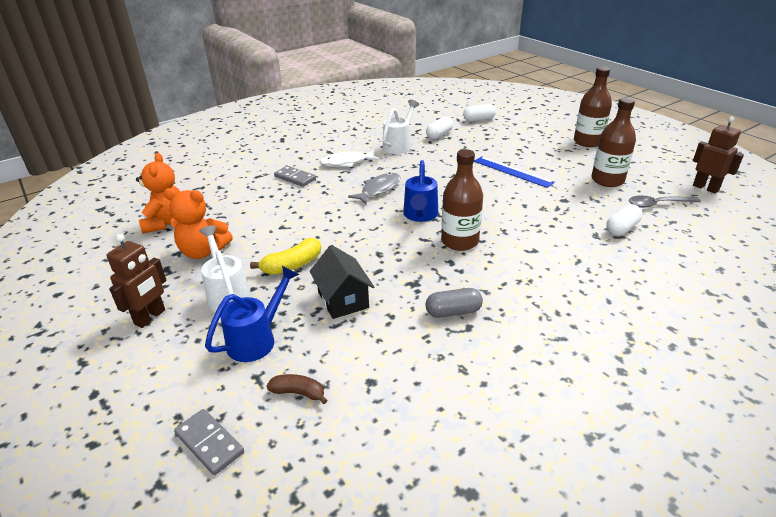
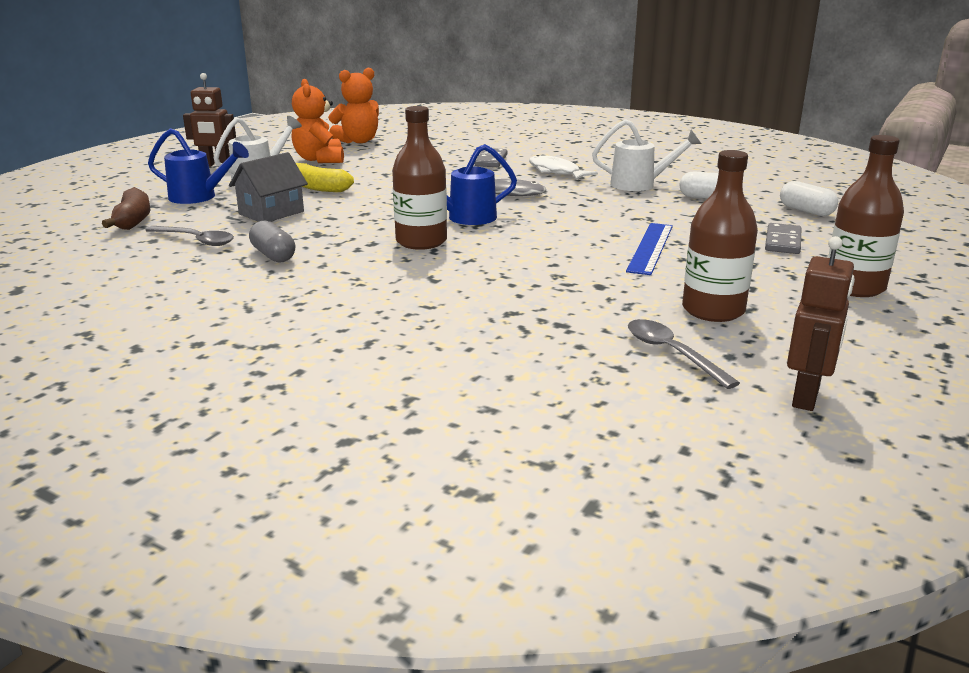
camera: 65 degrees right, 10 degrees down
grey domino [174,409,244,475] -> grey domino moved to [765,223,801,254]
brown banana [267,374,327,404] -> brown banana [102,187,151,230], size x1.51
black house [310,245,374,319] -> grey house [229,152,308,222]
white capsule [606,204,643,236] -> none
none -> grey spoon [145,226,234,246]

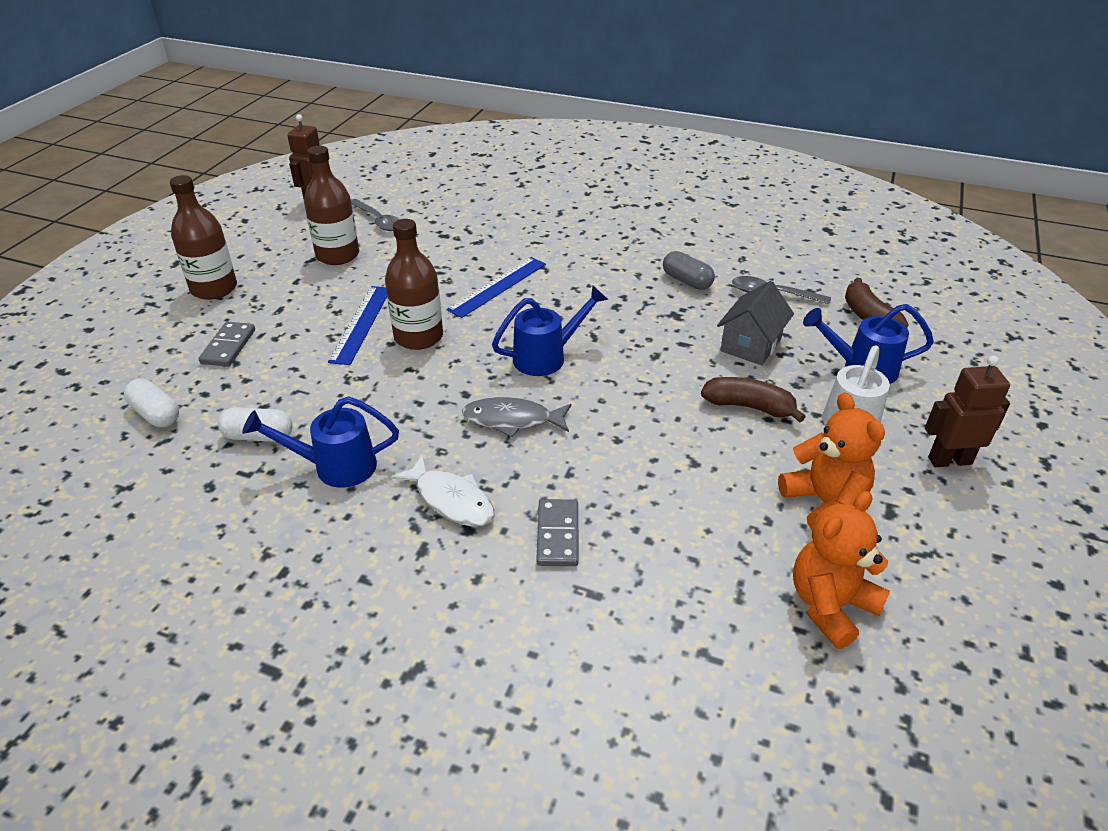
camera: 170 degrees right, 15 degrees up
yellow banana [296,163,354,192] -> brown banana [701,377,806,422]
brown bottle [392,106,447,250] -> brown bottle moved to [385,219,443,350]
white watering can [592,119,702,191] -> blue watering can [242,396,399,488]
none -> blue ruler [446,257,546,318]

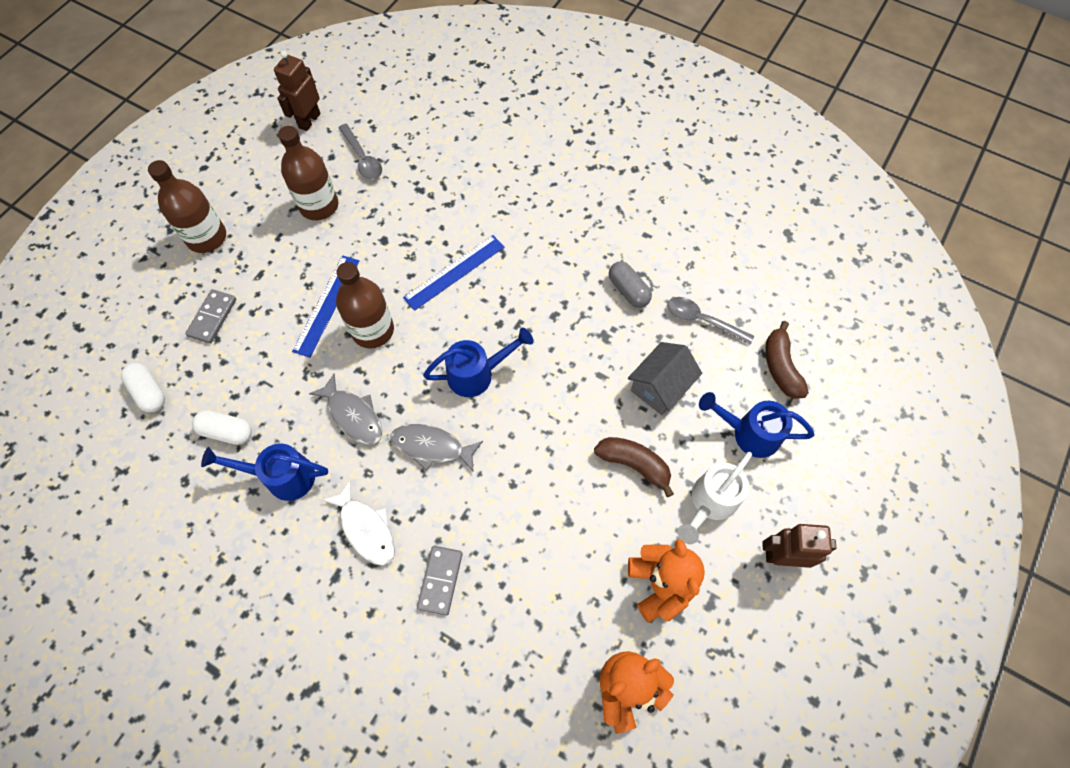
camera: 10 degrees right, 25 degrees up
none -> grey fish [309,373,382,445]

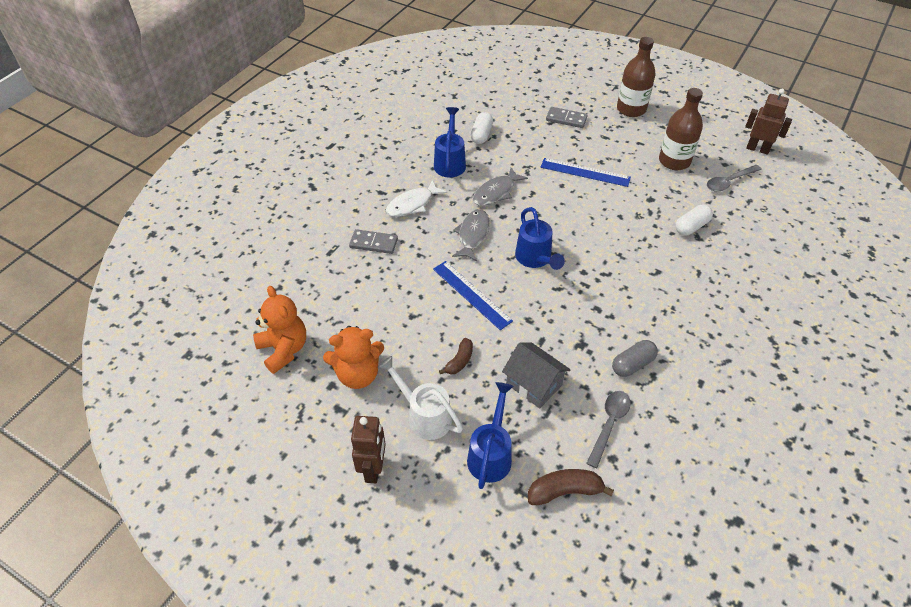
camera: 90 degrees right, 15 degrees down
white capsule [121,363,165,412] -> white capsule moved to [675,204,713,235]
brown bottle [336,262,394,349] -> none
blue ruler [403,235,505,311] -> blue ruler moved to [433,261,513,330]
brown banana [594,437,674,497] -> brown banana [439,338,473,375], size x0.66

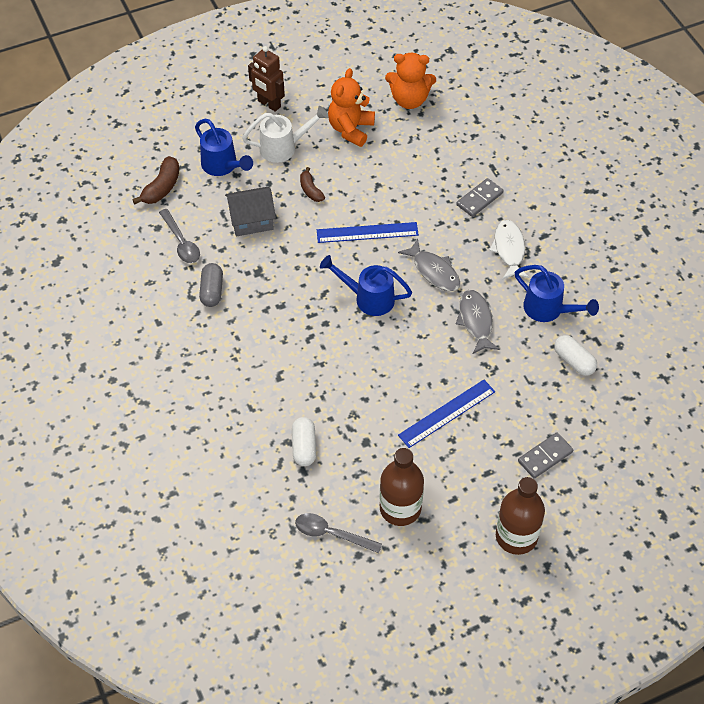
camera: 125 degrees right, 5 degrees up
grey spoon [707,165,762,192] -> grey spoon turned 75 degrees counterclockwise [295,513,382,553]
brown robot [745,89,792,155] -> none

